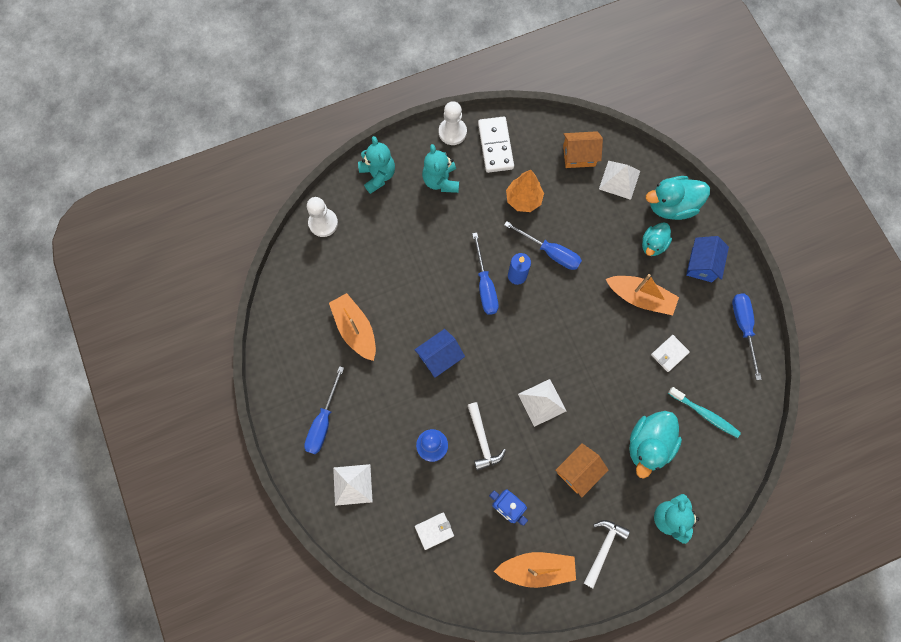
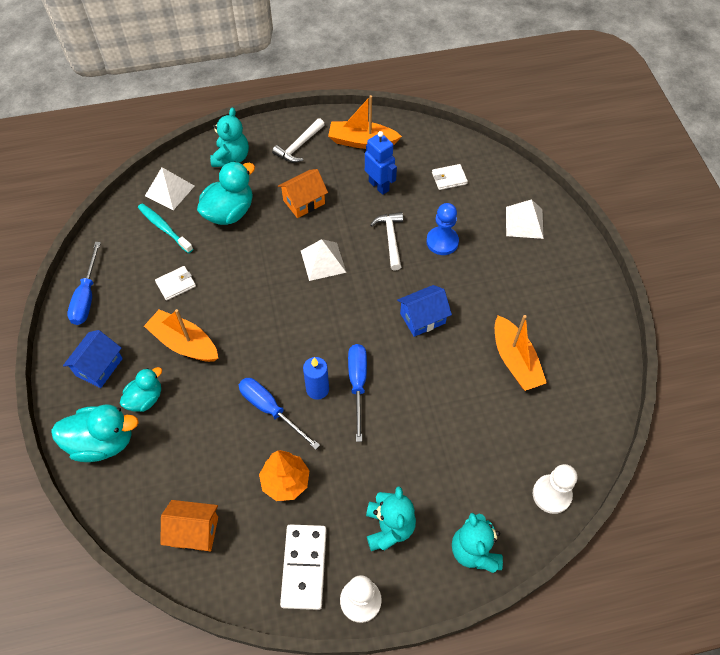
camera: 170 degrees left, 15 degrees down
blue screwdriver [304,366,344,454] -> none
white pyramid [599,161,640,200] -> white pyramid moved to [145,167,195,210]

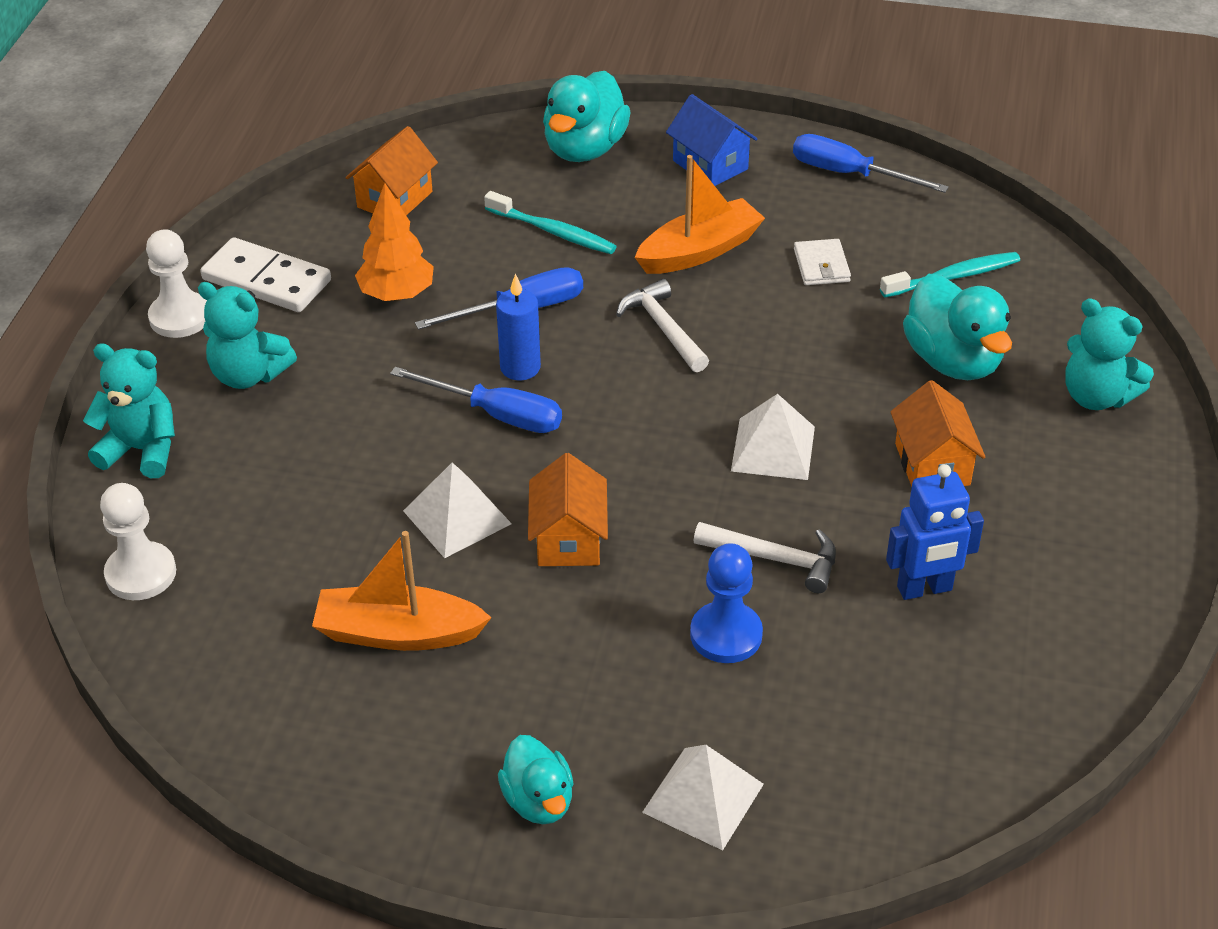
camera: 115 degrees right, 15 degrees down
turquoise duck [120,367,162,412] -> turquoise duck moved to [498,735,574,824]
white pyramid [145,167,195,210] -> white pyramid moved to [403,462,512,558]
white hammer [272,118,325,163] -> white hammer moved to [616,279,709,372]
orange boat [328,95,402,149] -> none
blue house [397,285,452,337] -> orange house [528,453,608,566]
white wallet [432,164,468,190] -> none
none -> turquoise toothbrush [484,191,617,254]

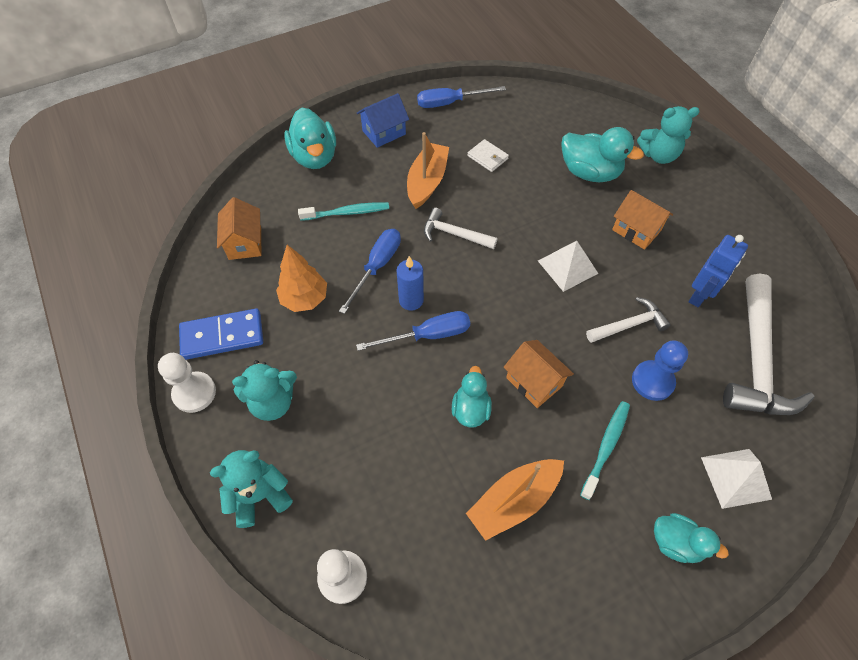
camera: 40 degrees left, 15 degrees up
white domino [200,237,331,312] -> blue domino [179,309,263,360]
white pyramid [403,462,512,558] -> turquoise duck [452,366,492,428]
blue house [666,94,757,186] -> blue house turned 45 degrees counterclockwise [357,93,409,148]
turquoise toothbrush [880,252,1020,298] -> turquoise toothbrush moved to [580,401,630,500]
none -> white hammer [723,273,815,415]

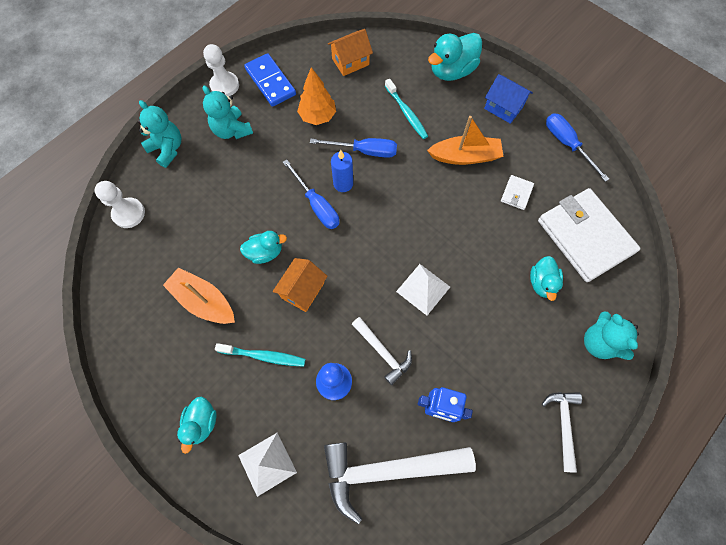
camera: 70 degrees right, 10 degrees up
white hammer [424,208,497,249] -> white hammer moved to [542,392,582,473]
turquoise duck [561,127,644,182] -> turquoise duck [530,256,563,301], size x0.62
orange house [612,190,673,250] -> none
none -> white wallet [538,188,640,282]

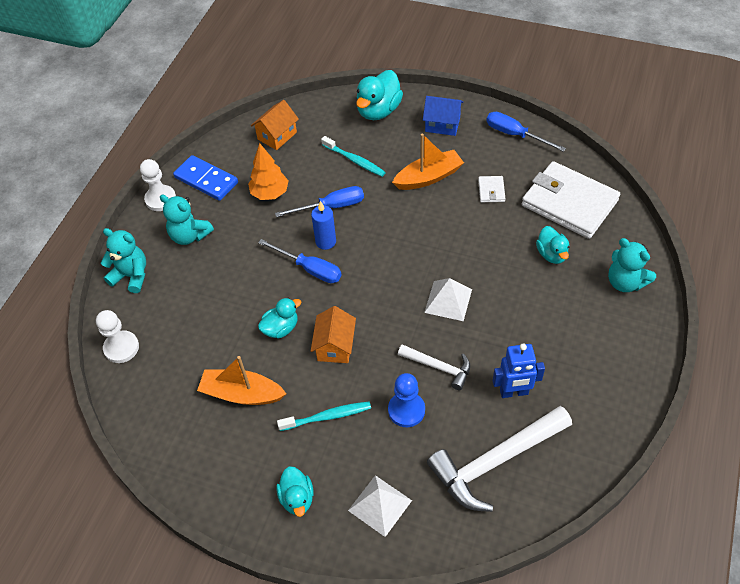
camera: 20 degrees left, 15 degrees down
white hammer [542,392,582,473] -> none

